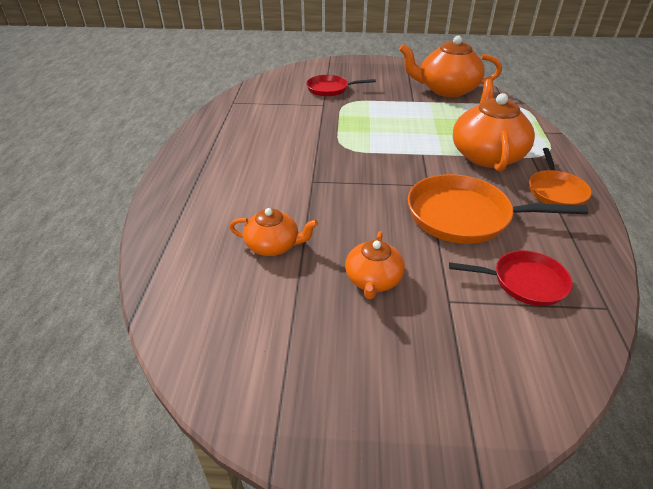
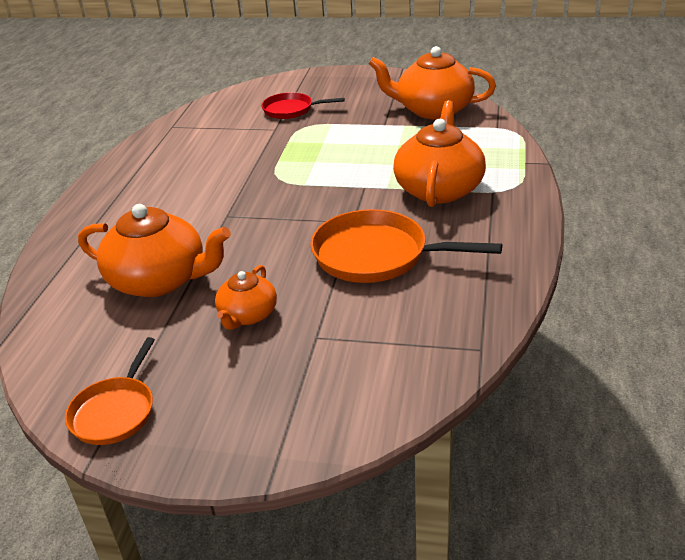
camera: 10 degrees right, 5 degrees down
orange teapot [229,208,318,256] -> orange teapot [78,204,231,297], size x1.79
red pan [449,250,573,306] -> none
orange pan [529,148,592,205] -> orange pan moved to [65,337,155,445]

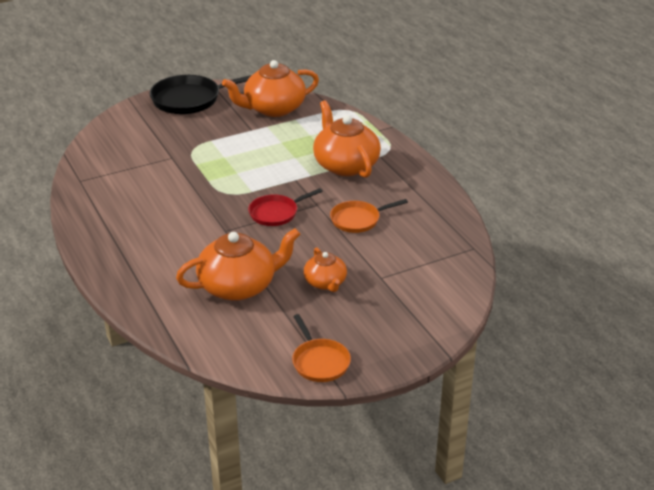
camera: 40 degrees left, 0 degrees up
red pan [261,92,345,119] -> red pan moved to [248,188,323,226]
orange pan [310,209,502,283] -> orange pan [330,199,408,233], size x0.61
none -> black pan [149,75,252,114]

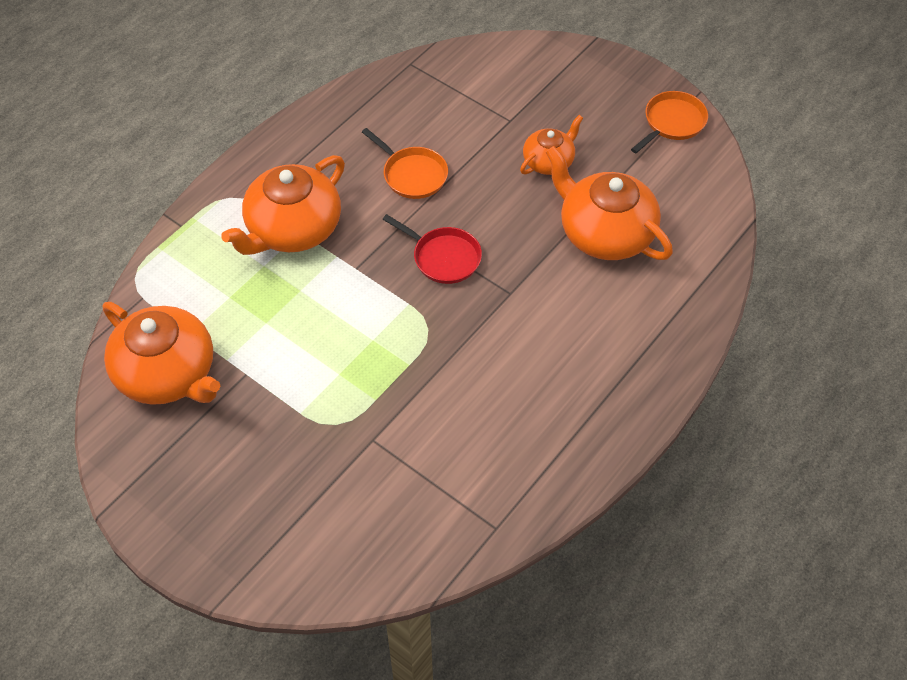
camera: 115 degrees left, 20 degrees up
black pan [149,75,252,114] -> none

